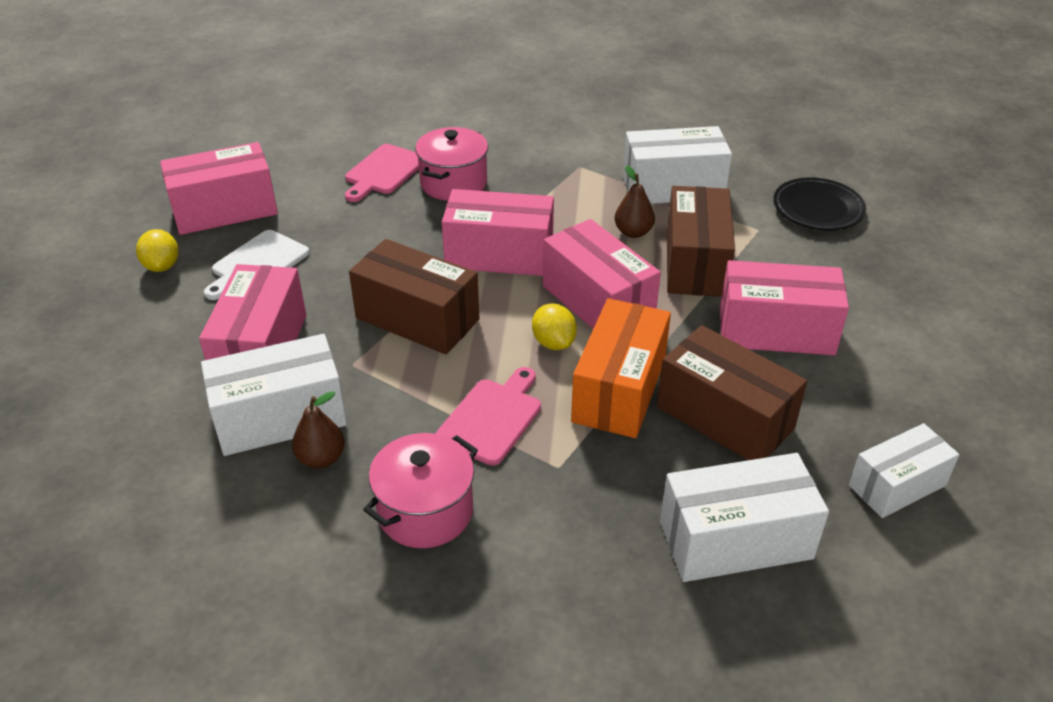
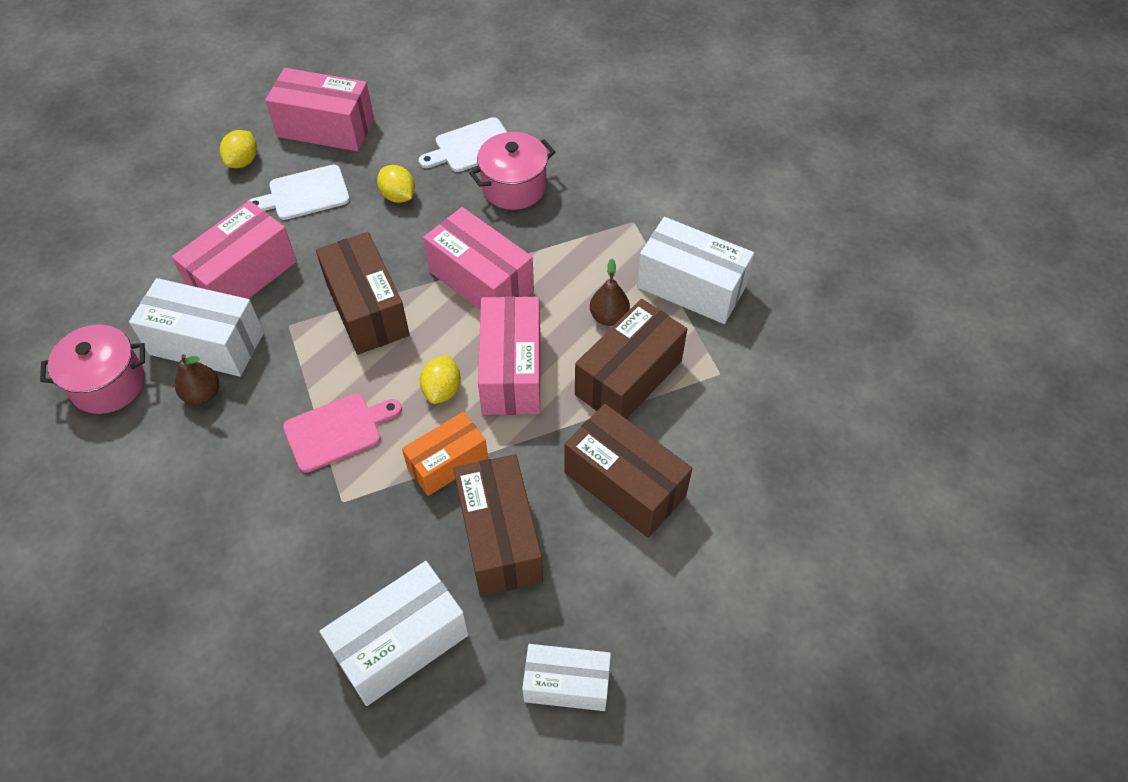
camera: 35 degrees right, 15 degrees up
pink cutting board [345,144,419,202] -> white cutting board [419,117,507,172]
pink pot [363,433,478,548] -> pink pot moved to [40,325,145,414]
orange box [571,298,671,438] -> orange box [402,412,488,496], size x0.66
white box [660,453,829,582] -> white box turned 60 degrees counterclockwise [320,561,469,706]
pink box [720,260,849,355] -> brown box [564,404,693,538]
black plate [773,177,866,231] -> none
none -> yellow lemon [377,165,415,203]

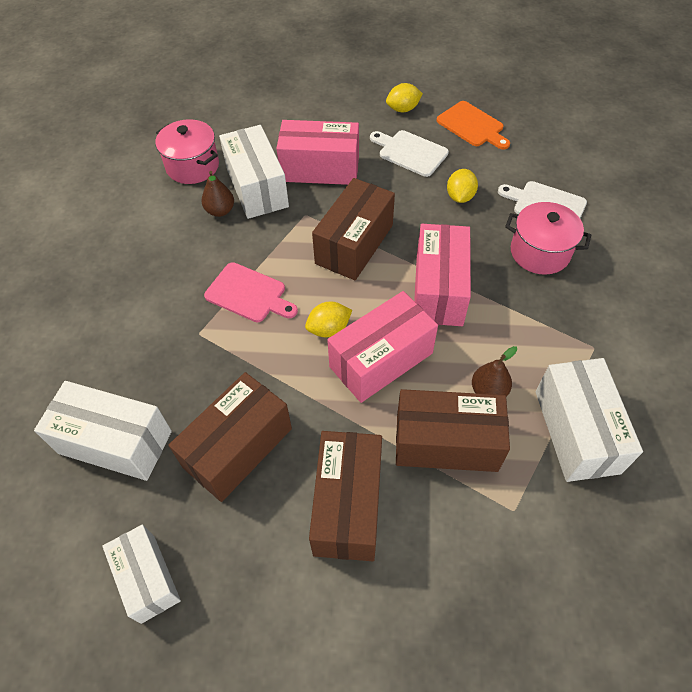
camera: 55 degrees right, 0 degrees up
pink box [265,68,374,151] -> orange cutting board [436,101,510,150]
orange box [402,412,488,496] -> none

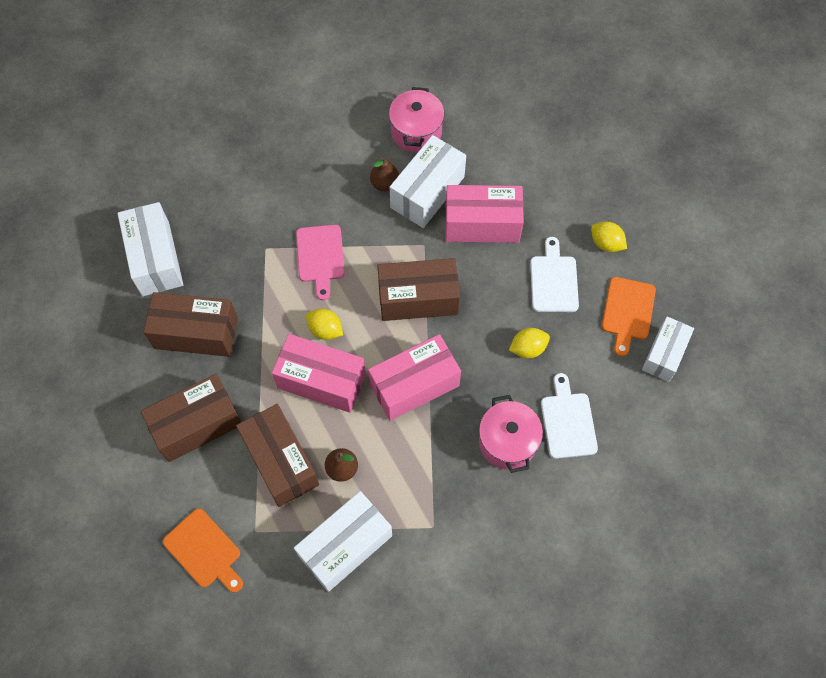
camera: 55 degrees right, 10 degrees up
white box [102,524,181,624] -> white box moved to [642,316,694,382]
pink box [276,120,359,185] -> pink box turned 60 degrees counterclockwise [445,185,524,243]
none -> orange cutting board [163,509,243,593]

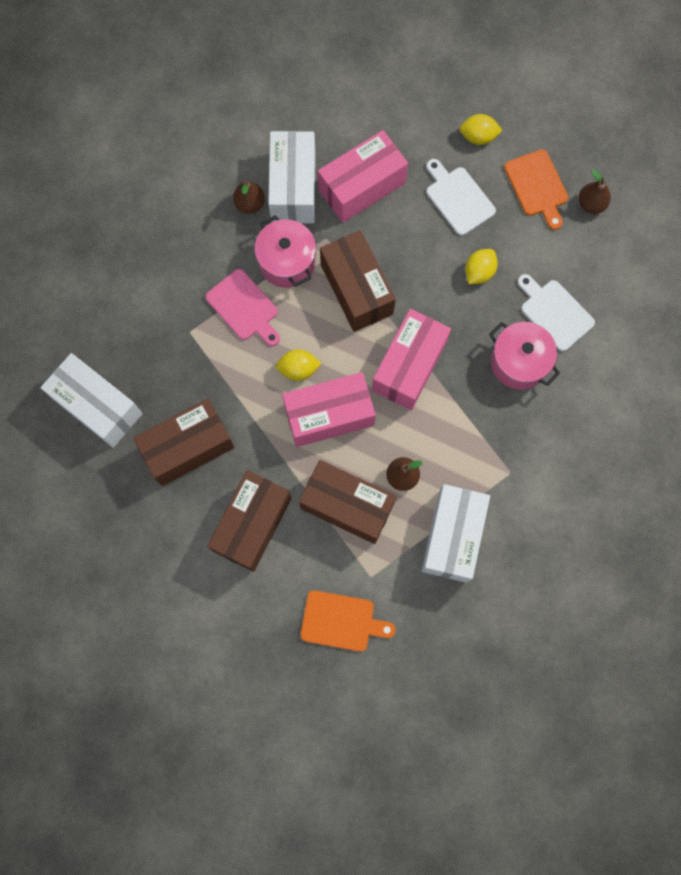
camera: 35 degrees left, 10 degrees up
brown box [377,258,460,321] -> brown box turned 75 degrees counterclockwise [320,230,396,332]
pink pot [389,87,444,153] -> pink pot moved to [254,215,316,288]
white box [642,316,694,382] -> brown pear [578,169,611,214]

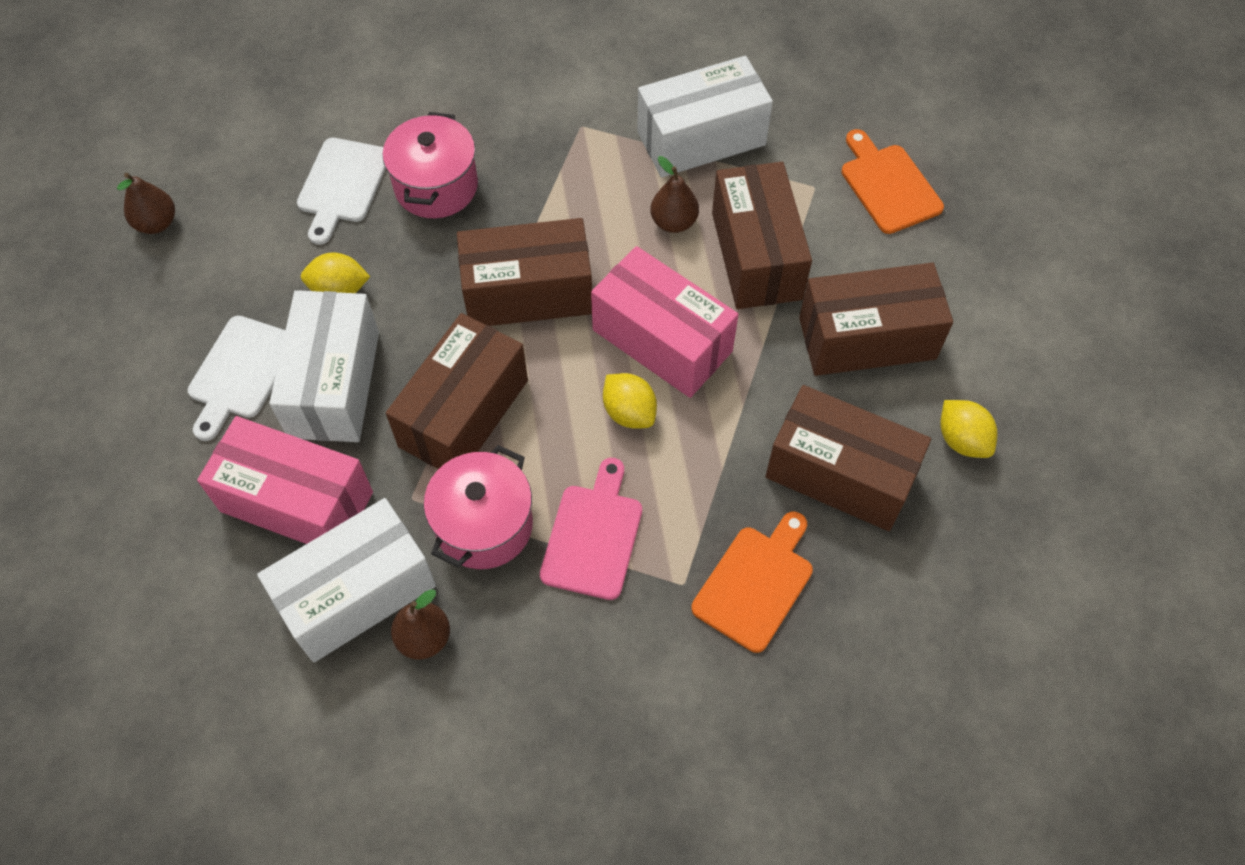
camera: 125 degrees left, 15 degrees down
white box [40,353,143,448] -> white box moved to [269,290,379,442]
pink box [372,309,451,410] -> brown box [457,218,592,326]
yellow lemon [459,114,503,145] -> yellow lemon moved to [940,400,998,458]
orange cutting board [504,149,568,230] -> orange cutting board moved to [691,512,813,653]

